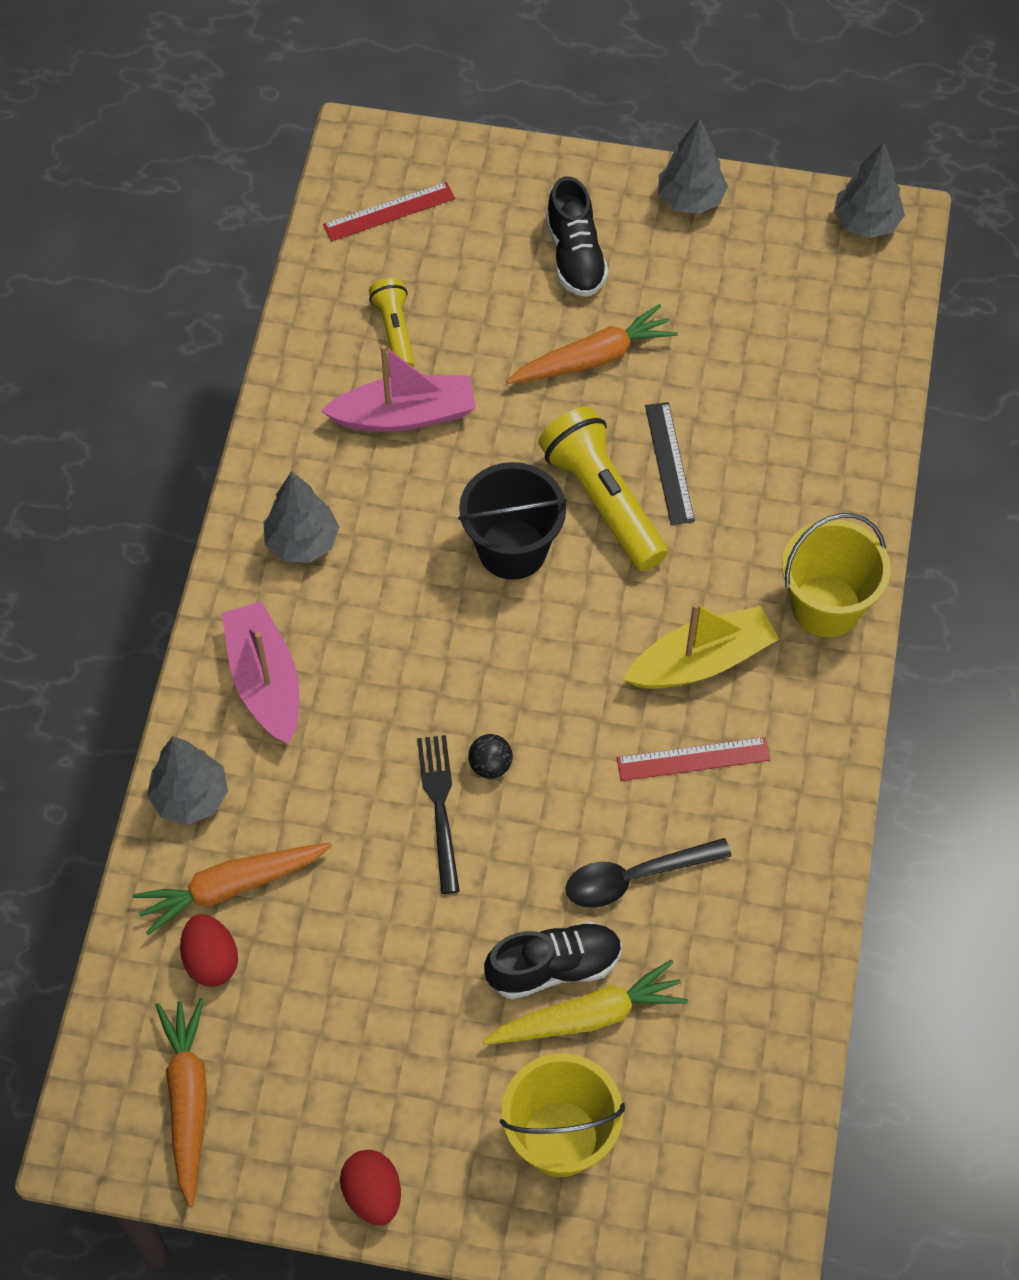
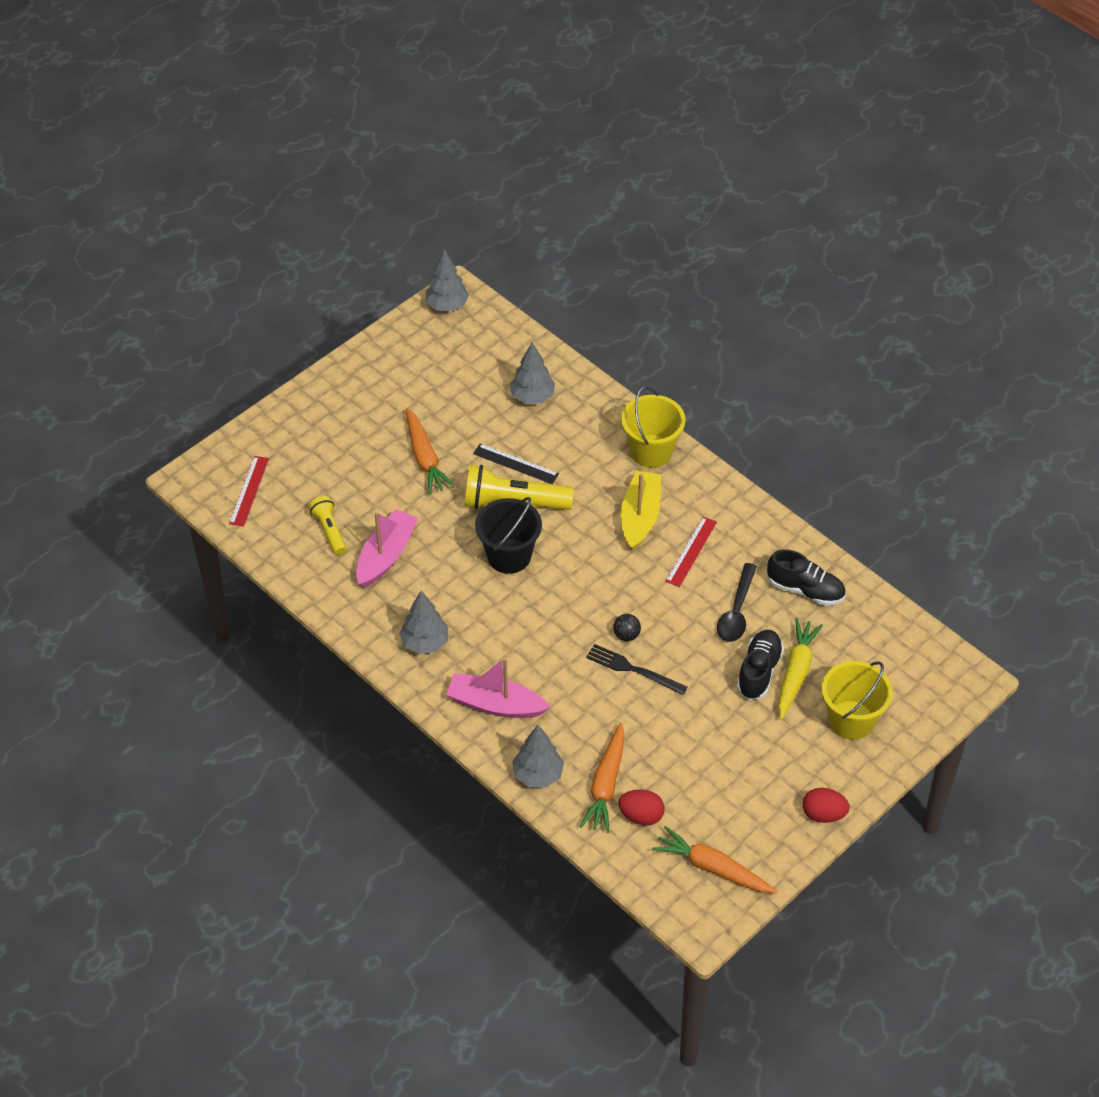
camera: 55 degrees left, 10 degrees down
yellow flashlight [369,278,415,367] -> yellow flashlight turned 45 degrees clockwise [309,496,346,555]
orange carrot [506,304,678,384] -> orange carrot turned 150 degrees clockwise [406,408,454,494]
black shoe [546,176,609,297] -> black shoe moved to [767,549,846,606]
grey tree [658,118,728,214] -> grey tree moved to [510,342,555,404]

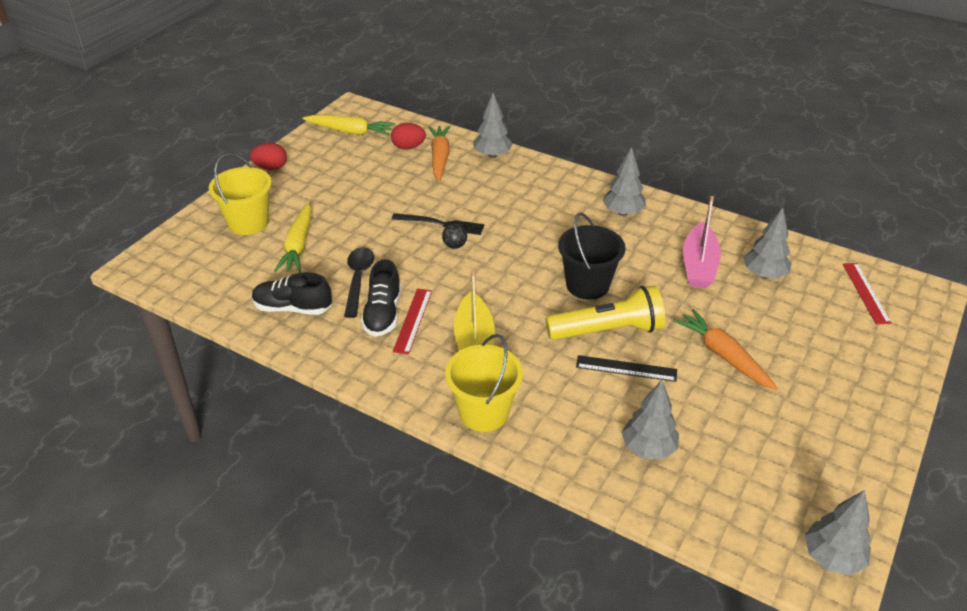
camera: 165 degrees right, 10 degrees down
yellow flashlight [309,496,346,555] -> grey tree [743,208,792,279]
pink boat [446,658,551,718] -> none
orange carrot [652,826,778,893] -> yellow carrot [303,115,395,136]
black shoe [737,630,784,700] -> black shoe moved to [361,259,401,336]

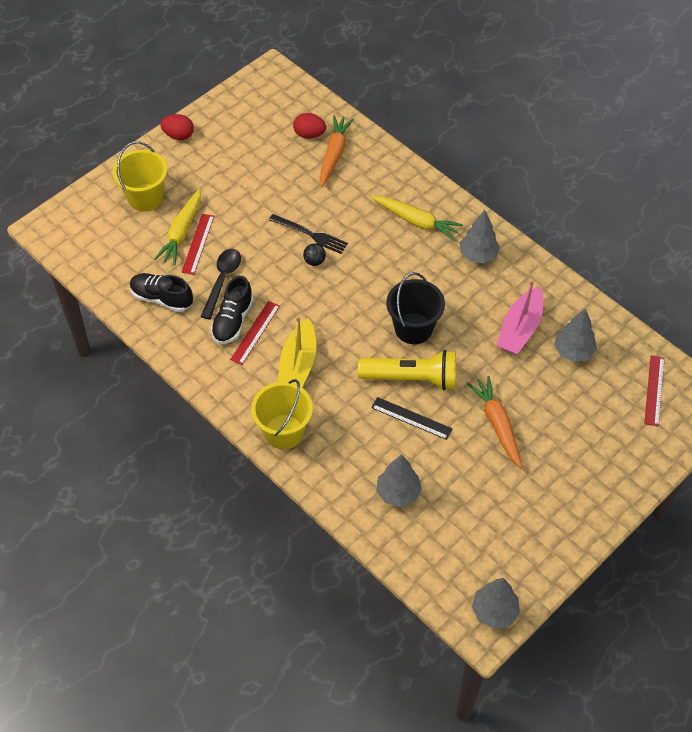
camera: 15 degrees right, 15 degrees up
yellow carrot [303,115,395,136] -> yellow carrot moved to [371,196,463,241]
grey tree [473,93,513,158] -> none
none -> red ruler [181,214,214,275]

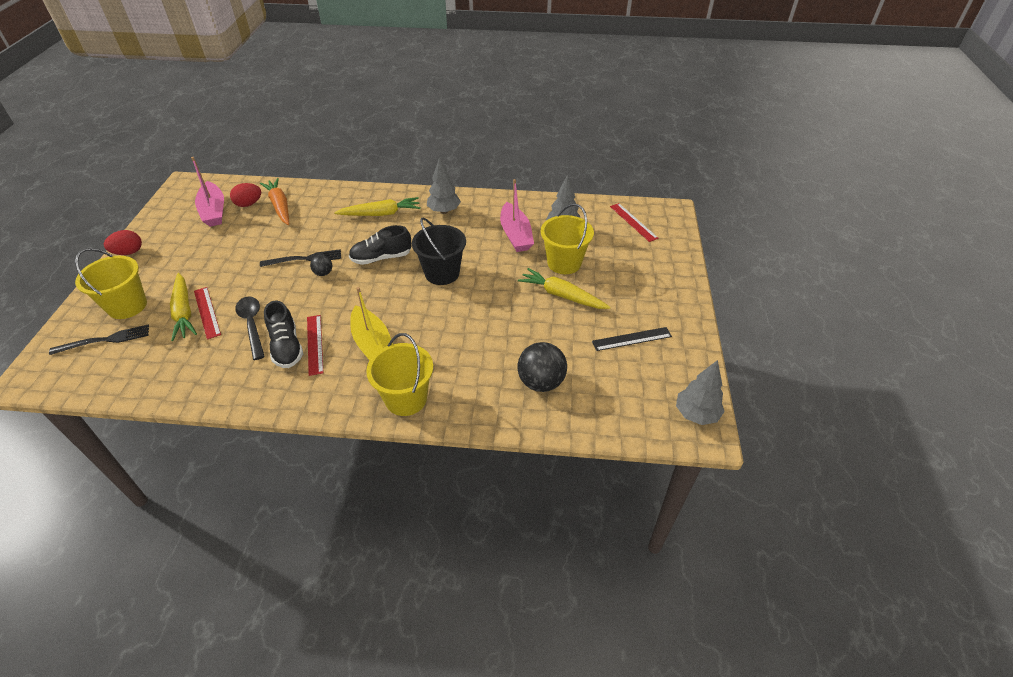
camera: 40 degrees left, 10 degrees down
black shoe [130,273,193,312] -> black shoe moved to [349,225,411,265]
yellow flashlight [358,350,456,390] -> none
black ruler [371,397,453,440] -> black ruler moved to [592,327,672,351]
grey tree [376,455,422,507] -> black ball [517,342,567,392]
orange carrot [467,376,522,468] -> yellow carrot [518,268,611,309]
none -> black fork [49,325,149,355]
none -> pink boat [191,157,224,227]
none -> yellow bucket [541,204,594,274]

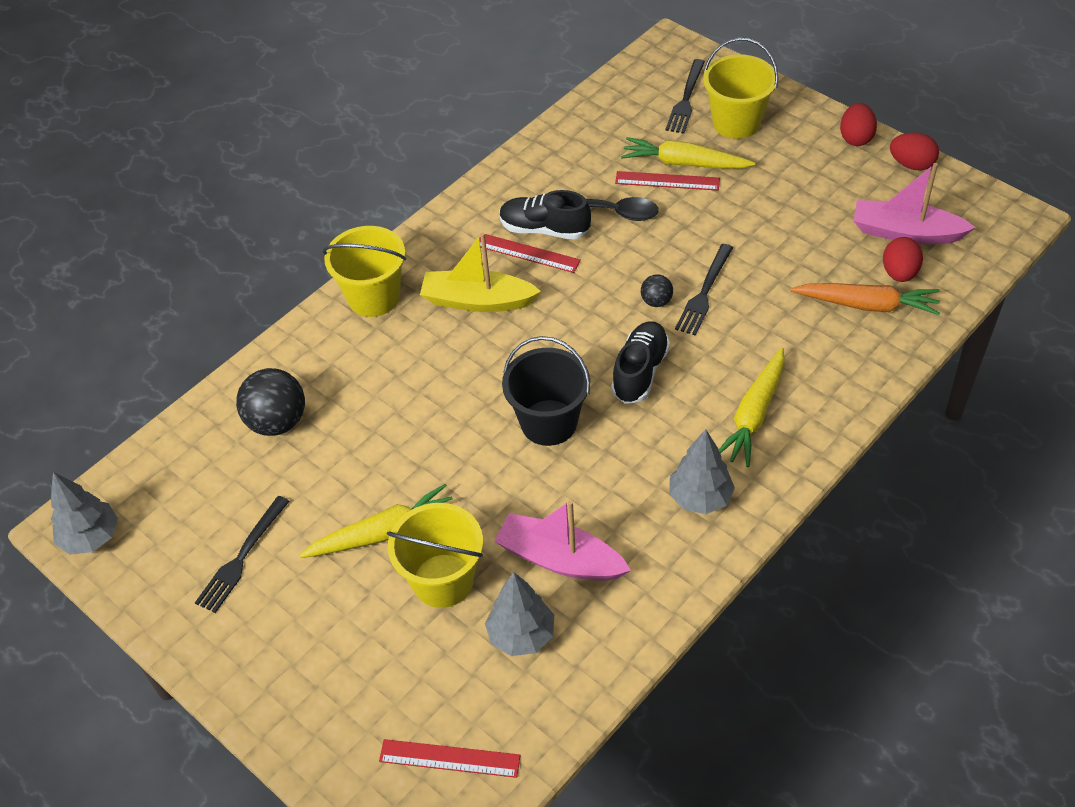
camera: 130 degrees right, 5 degrees up
black ruler [592,327,672,351] -> black fork [195,496,289,613]
none -> red egg [890,133,939,170]

